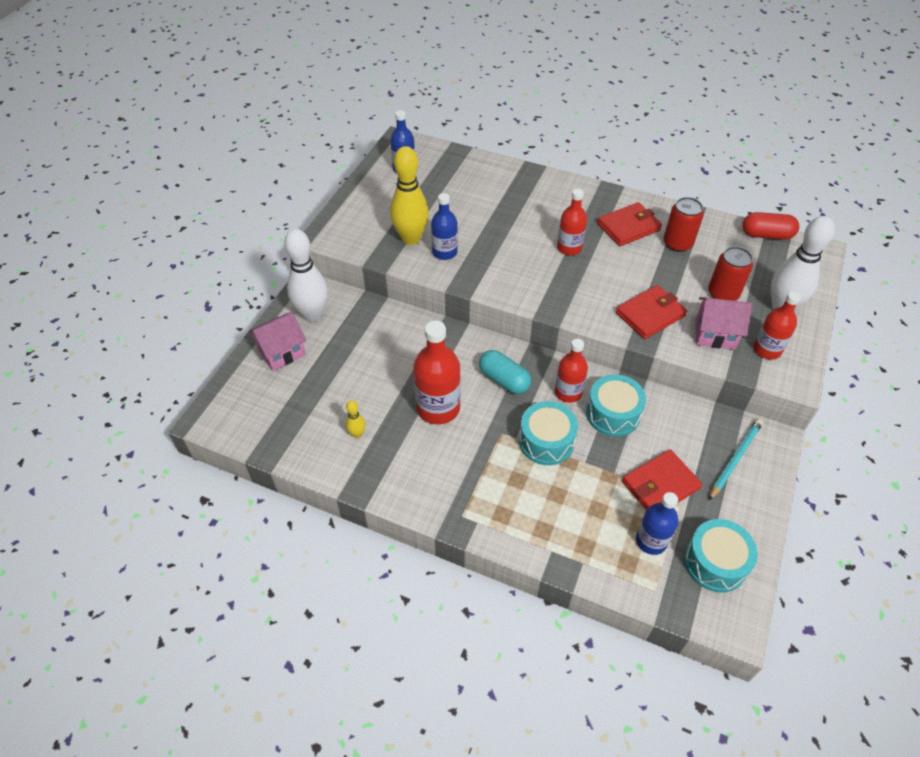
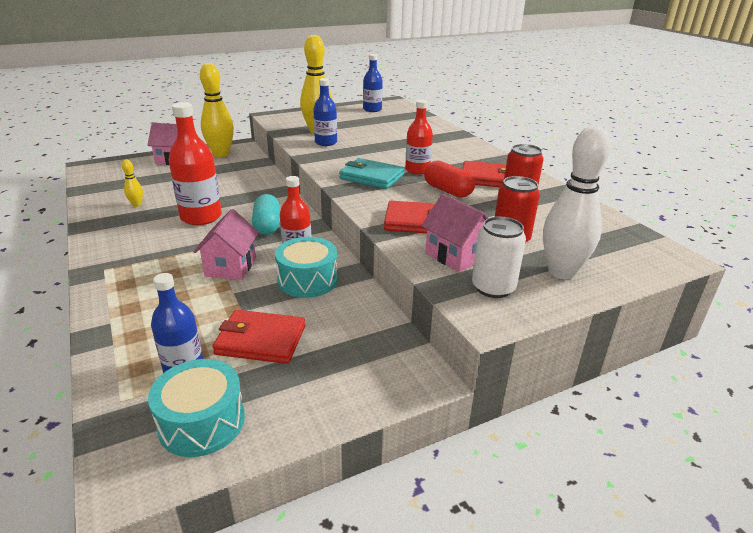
camera: 40 degrees right, 20 degrees down
white bowling pin [284,229,328,322] -> yellow bowling pin [200,63,234,157]
turquoise drum [519,401,578,465] -> pink house [194,209,259,280]
turquoise pencil [709,419,763,501] -> none
red capsule [742,212,799,240] -> red capsule moved to [424,161,475,198]
red bottle [753,291,801,360] -> white can [472,217,526,298]
none -> turquoise wallet [339,158,405,189]

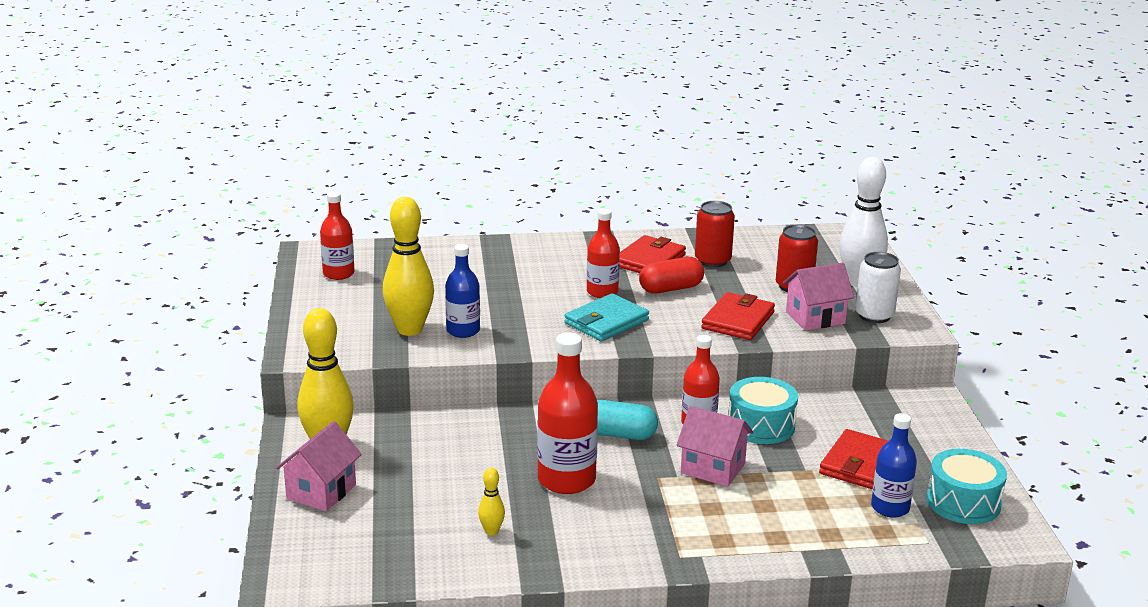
camera: 70 degrees left, 5 degrees down
blue bottle [363,54,383,112] -> red bottle [320,192,355,280]

